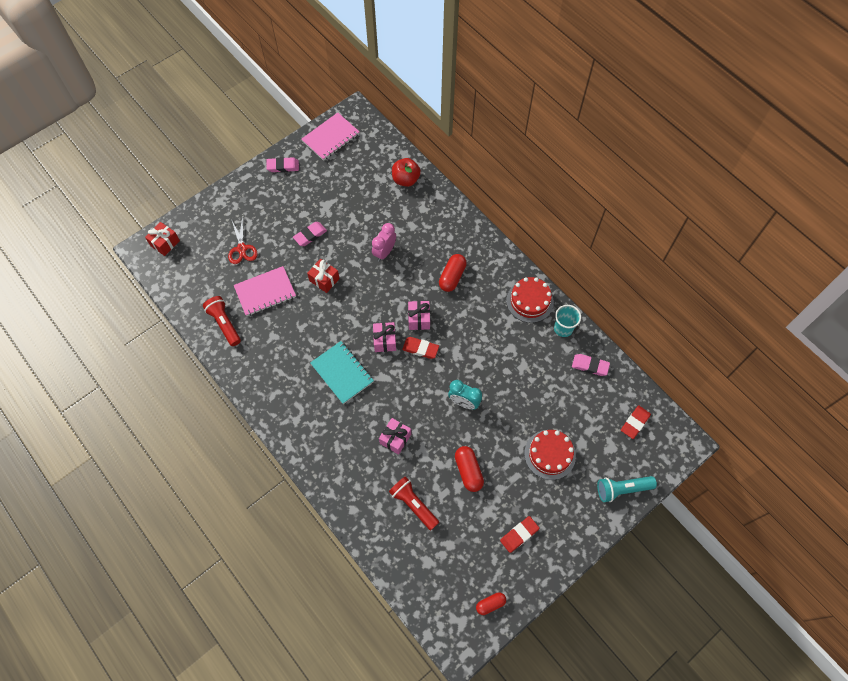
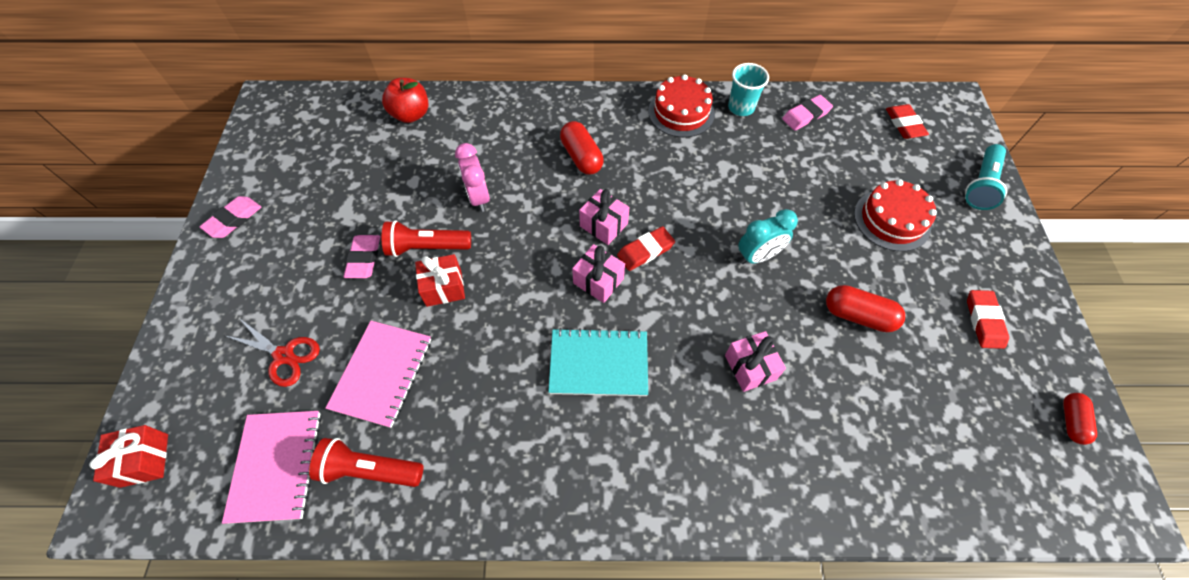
camera: 50 degrees left, 5 degrees down
pink notebook [302,113,360,161] -> pink notebook moved to [222,411,321,524]
red flashlight [389,476,439,530] -> red flashlight moved to [382,220,471,257]

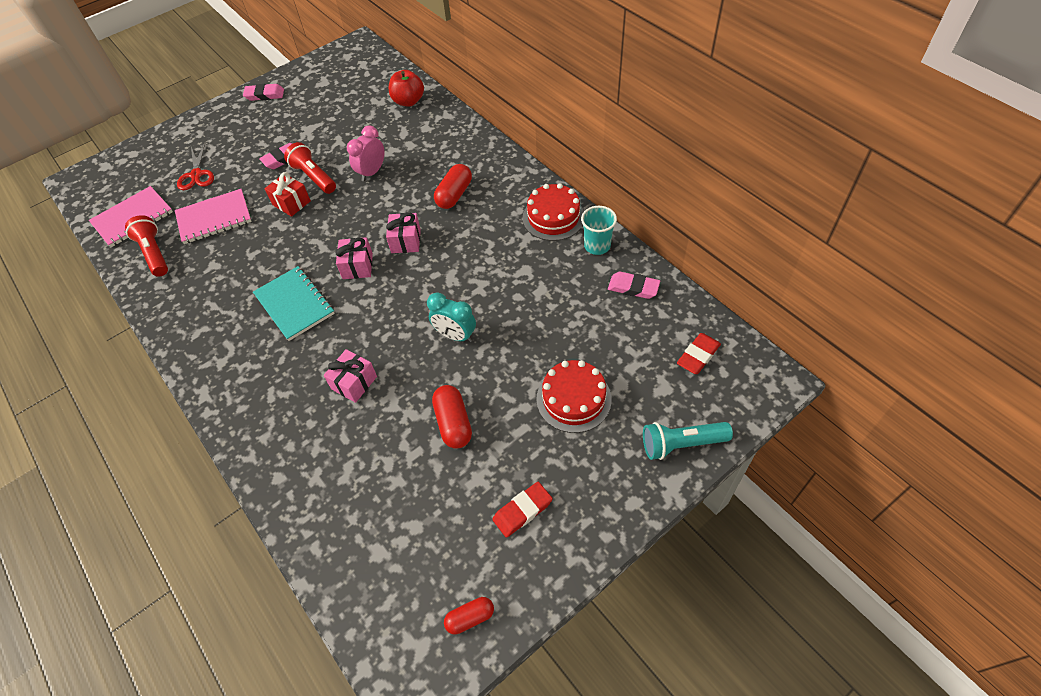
camera: 55 degrees right, 5 degrees down
red gift [89,425,168,488] -> none
red eraser [617,226,675,271] -> none

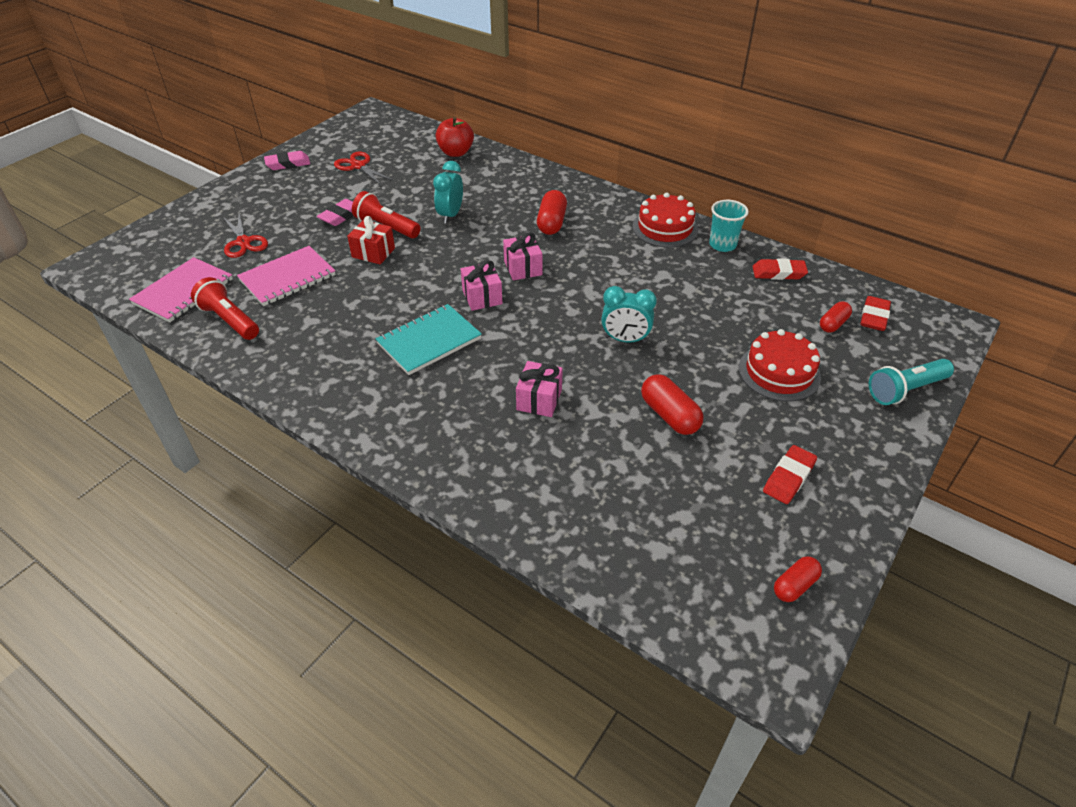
camera: 20 degrees left, 10 degrees down
turquoise notebook [253,266,335,341] -> turquoise notebook turned 75 degrees counterclockwise [376,304,482,375]
pink clock [347,125,384,181] -> turquoise clock [433,161,463,224]
pink eraser [608,272,660,299] -> red eraser [752,258,808,280]
none -> red scissors [334,152,394,185]
none -> red capsule [820,302,852,333]

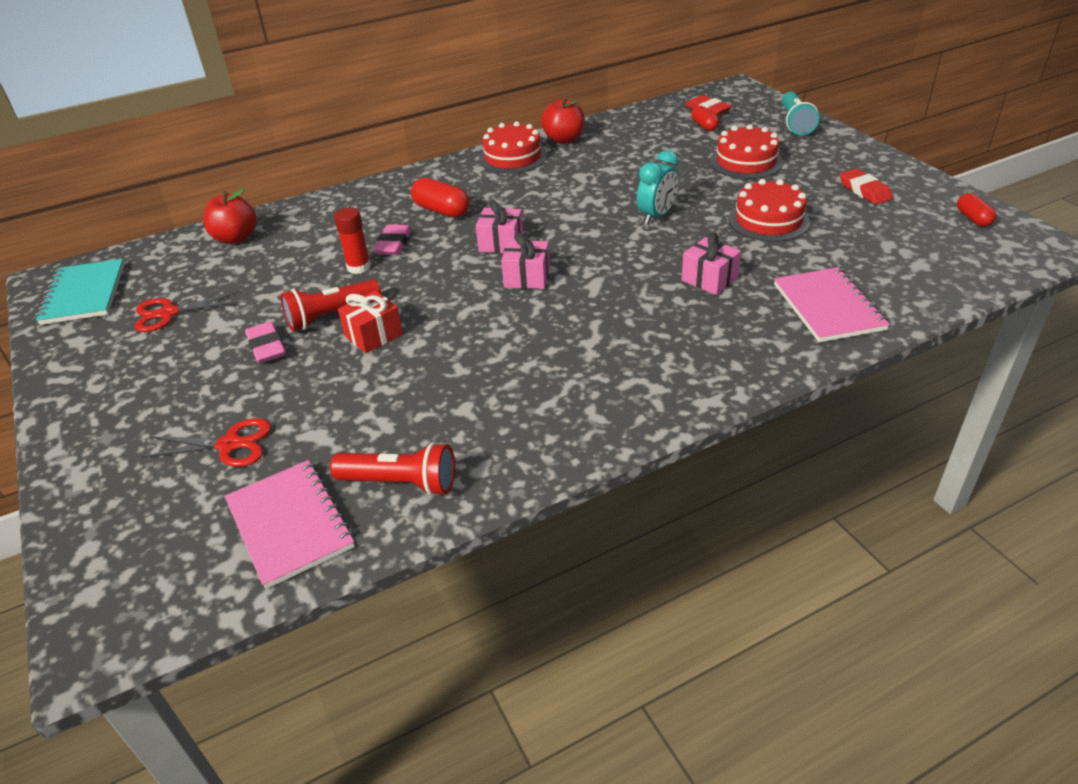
camera: 60 degrees left, 5 degrees down
red flashlight [191,277,259,340] -> red flashlight turned 150 degrees counterclockwise [330,442,455,496]
pink notebook [237,246,336,306] -> pink notebook moved to [774,267,890,342]
pink eraser [264,151,310,170] -> pink eraser moved to [373,224,412,255]
turquoise notebook [376,304,482,375] -> turquoise notebook moved to [36,259,125,325]
turquoise clock [433,161,463,224] -> red glue stick [334,207,371,274]
red capsule [641,374,704,435] -> red cake [728,179,810,242]
turquoise cup [709,200,749,252] -> red apple [541,97,585,144]
red eraser [752,258,808,280] -> none

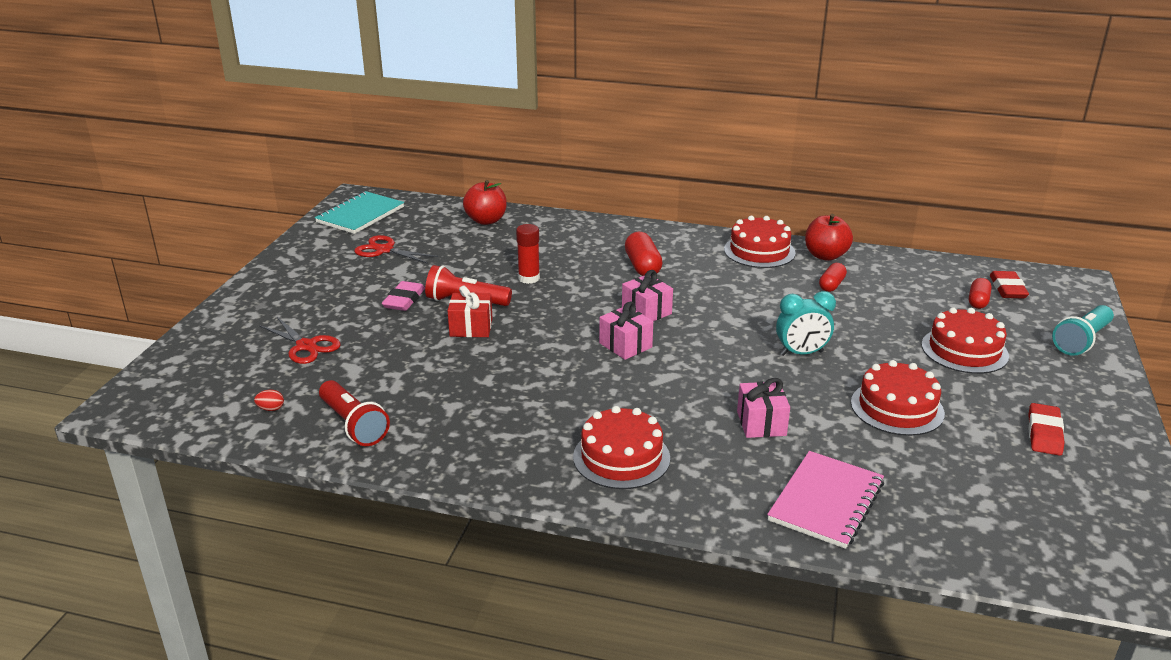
camera: 40 degrees right, 10 degrees down
pink notebook [225,460,355,589] -> red egg [254,390,284,411]
pink eraser [373,224,412,255] -> none
red capsule [957,193,996,227] -> red capsule moved to [819,263,847,292]
none -> red cake [573,406,670,489]

